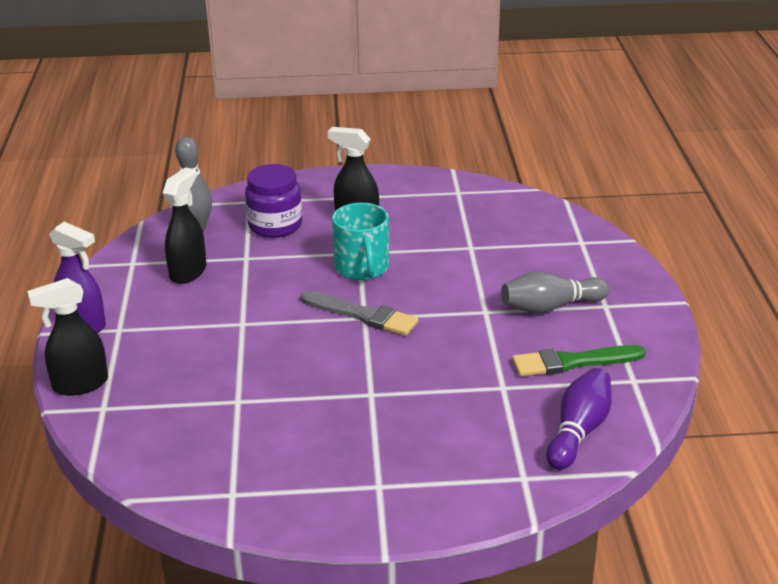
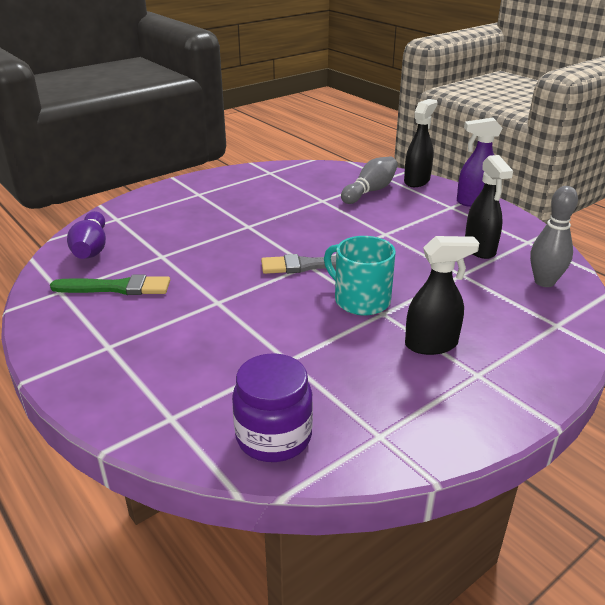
camera: 145 degrees right, 0 degrees up
purple jar [245,164,302,238] -> purple jar moved to [232,353,313,462]
grey bowling pin [501,271,609,314] -> grey bowling pin moved to [341,156,398,204]
green brush [512,345,646,377] -> green brush turned 45 degrees clockwise [50,275,170,295]

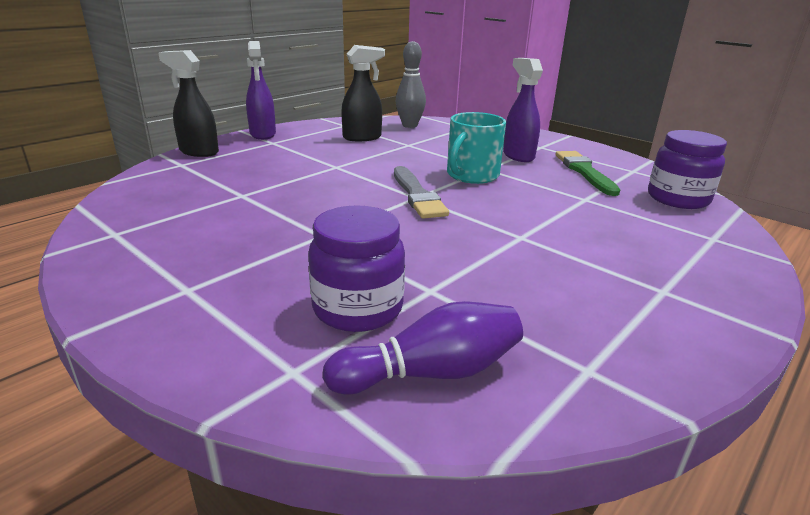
camera: 100 degrees left, 5 degrees down
green brush [50,275,170,295] -> green brush moved to [555,151,620,196]
grey bowling pin [341,156,398,204] -> none
black spray bottle [405,236,479,355] -> purple spray bottle [503,58,543,162]
none -> purple jar [308,205,405,332]

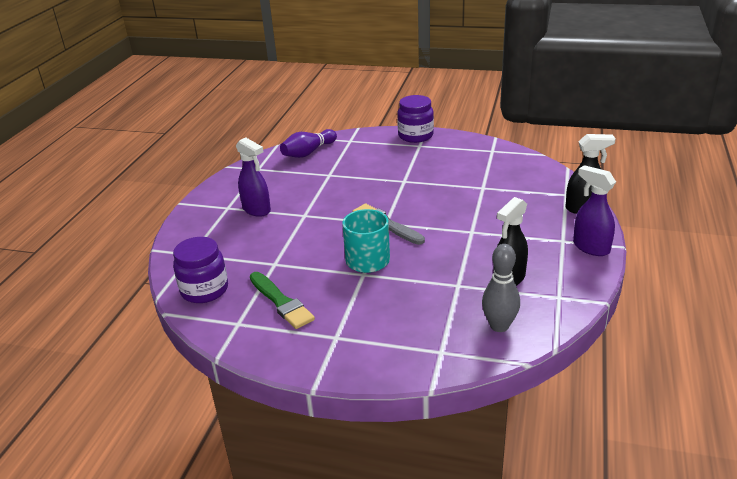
camera: 155 degrees right, 5 degrees up
purple jar [308,205,405,332] -> purple jar moved to [397,95,434,143]
purple spray bottle [503,58,543,162] -> purple spray bottle moved to [236,138,271,217]

